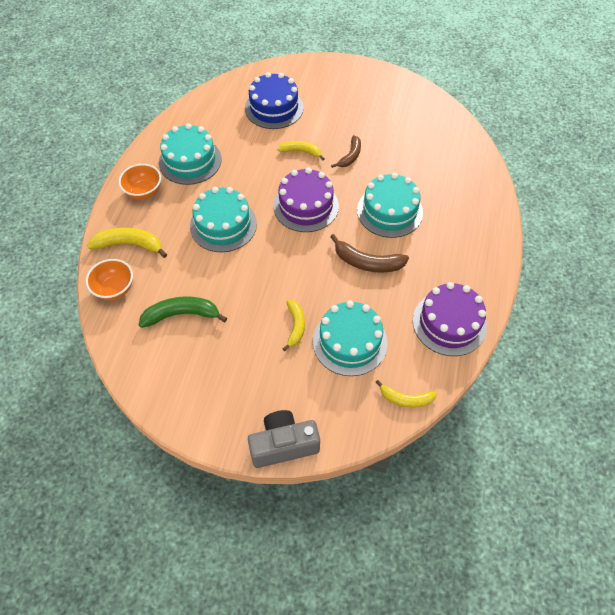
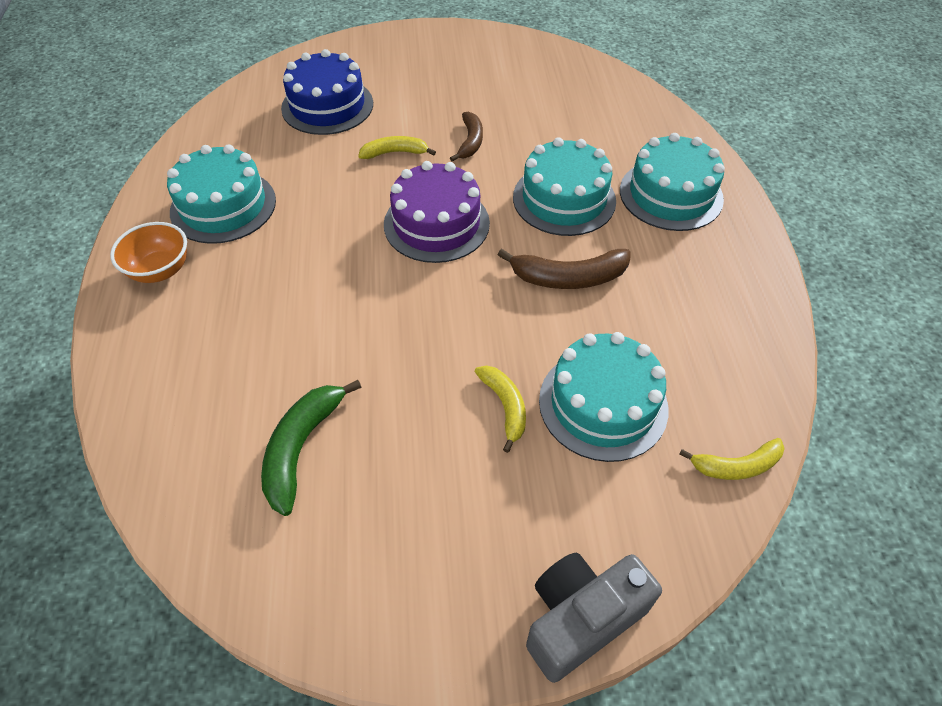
camera: 20 degrees left, 5 degrees down
orange bowl [86,259,133,300] -> none
yellow banana [87,228,167,258] -> none
green banana [139,296,227,328] -> green banana turned 45 degrees counterclockwise [261,380,361,516]
turquoise cake [190,187,257,252] -> turquoise cake moved to [620,133,725,231]
purple cake [413,282,487,356] -> none

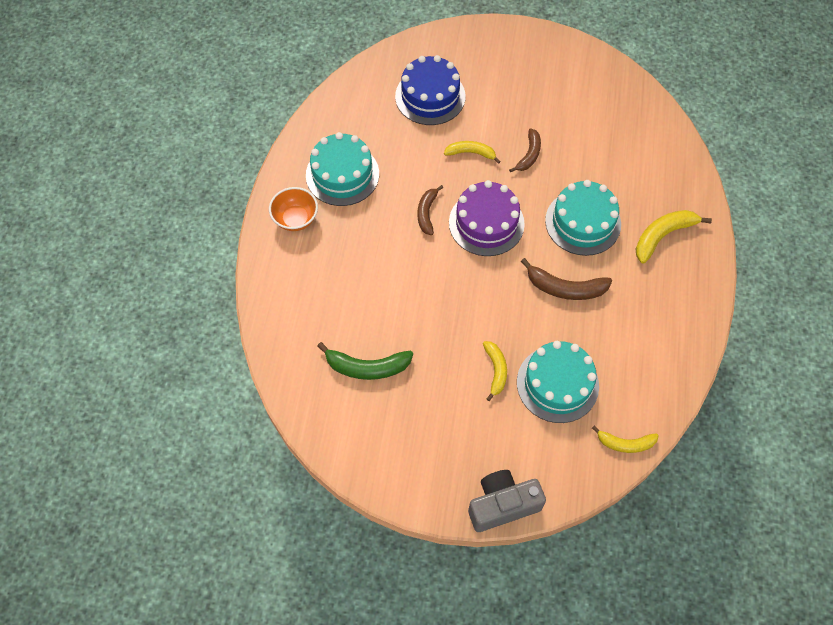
camera: 15 degrees right, 10 degrees up
green banana [261,380,361,516] -> green banana turned 120 degrees counterclockwise [317,342,413,380]
turquoise cake [620,133,725,231] -> yellow banana [636,210,712,264]
none -> brown banana [417,185,443,235]

